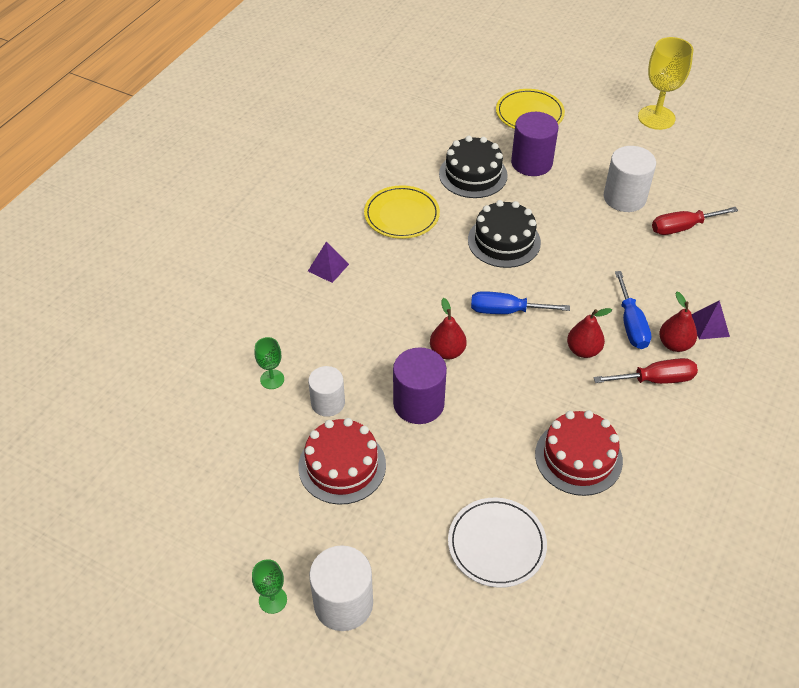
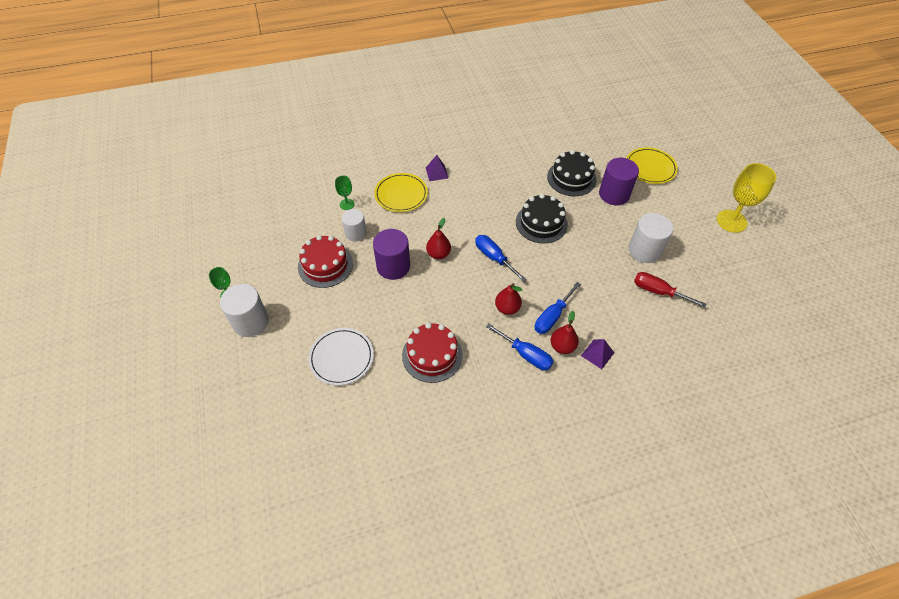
camera: 45 degrees right, 5 degrees up
yellow plate [364,185,440,239] -> yellow plate moved to [374,173,428,212]
red screwdriver [593,358,698,384] -> blue screwdriver [486,323,554,370]

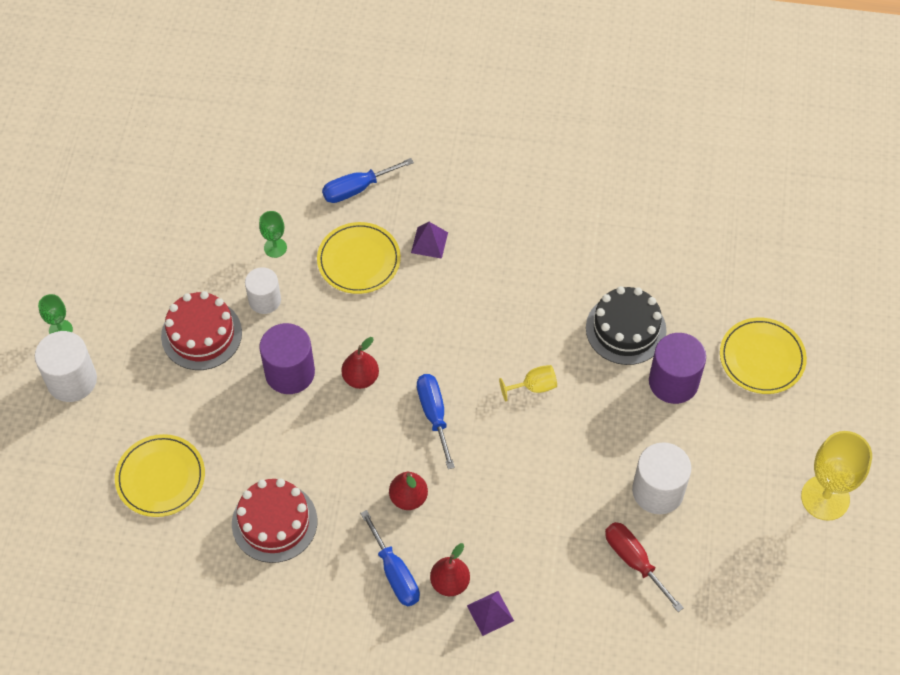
camera: 25 degrees right, 5 degrees up
white plate [308,328,374,385] -> yellow plate [115,434,205,517]
black cake [516,194,568,244] -> yellow goblet [499,365,557,401]
blue screwdriver [535,282,581,334] -> blue screwdriver moved to [322,158,414,203]

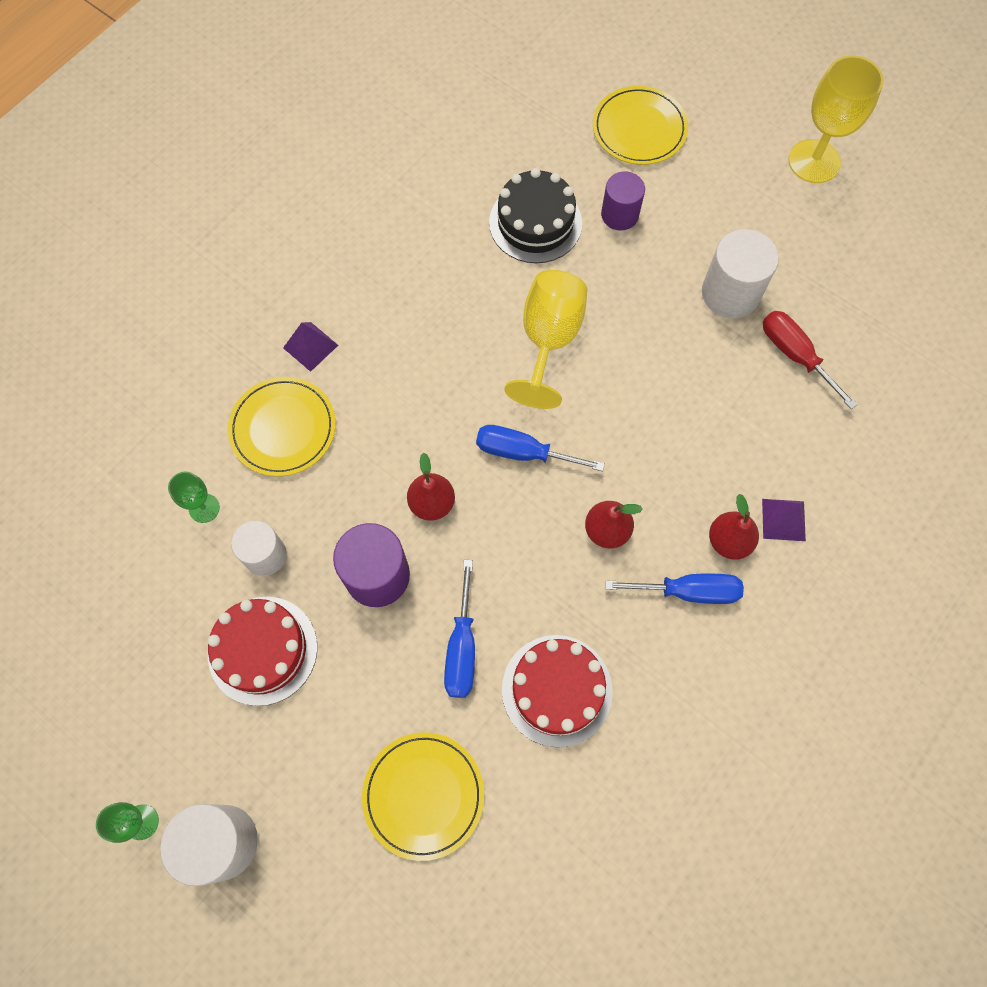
camera: 60 degrees left, 10 degrees up
blue screwdriver [322,158,414,203] -> blue screwdriver moved to [444,560,475,698]
yellow goblet [499,365,557,401] -> yellow goblet [505,270,588,409], size x1.94
red screwdriver [605,522,684,612] -> red screwdriver turned 60 degrees clockwise [763,311,858,409]
purple cylinder [649,333,706,404] -> purple cylinder [601,171,645,231], size x0.66

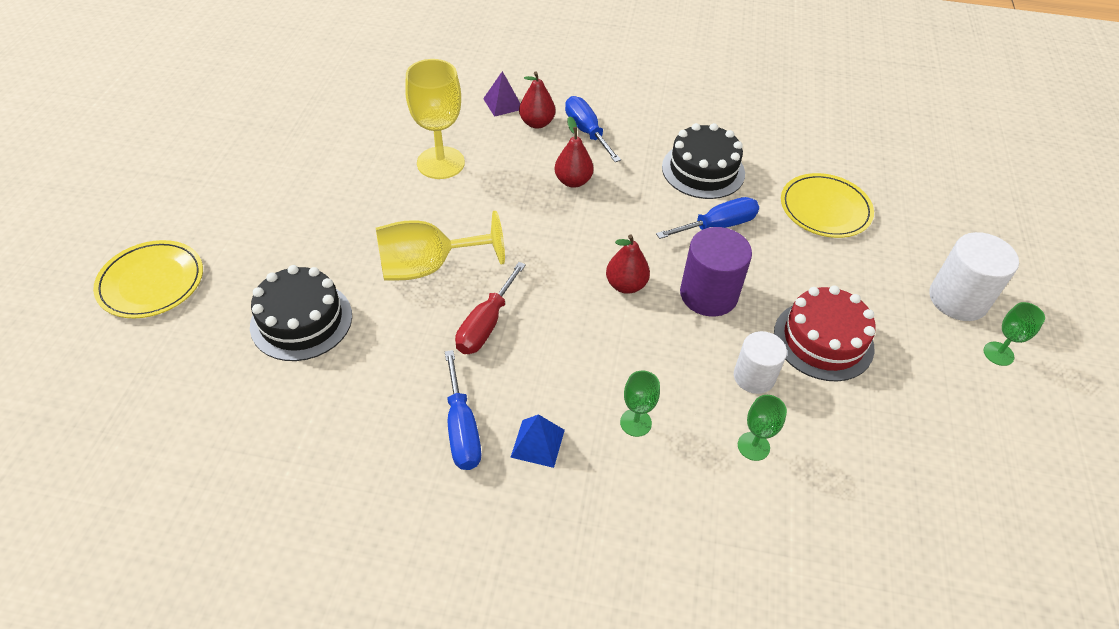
camera: 120 degrees left, 20 degrees down
yellow plate [228,377,336,477] -> green goblet [620,371,660,437]
purple pyramid [283,322,338,372] -> blue pyramid [510,414,565,468]
blue screwdriver [476,425,605,471] -> blue screwdriver moved to [445,350,481,470]
red cake [502,635,613,747] -> black cake [662,123,745,199]
purple cylinder [601,171,645,231] -> none
white cylinder [702,229,779,318] -> none
red screwdriver [763,311,858,409] -> red screwdriver moved to [455,262,526,354]
yellow goblet [788,55,884,183] -> yellow goblet moved to [405,59,465,179]

